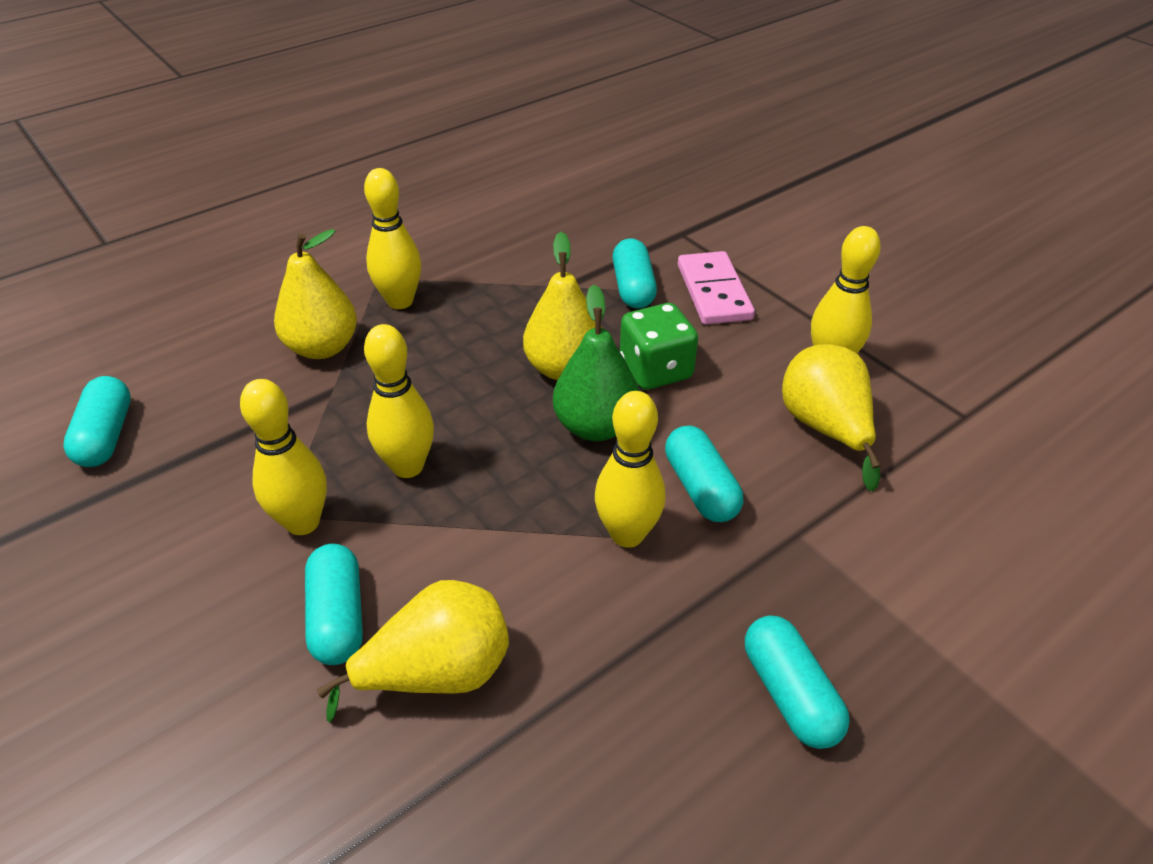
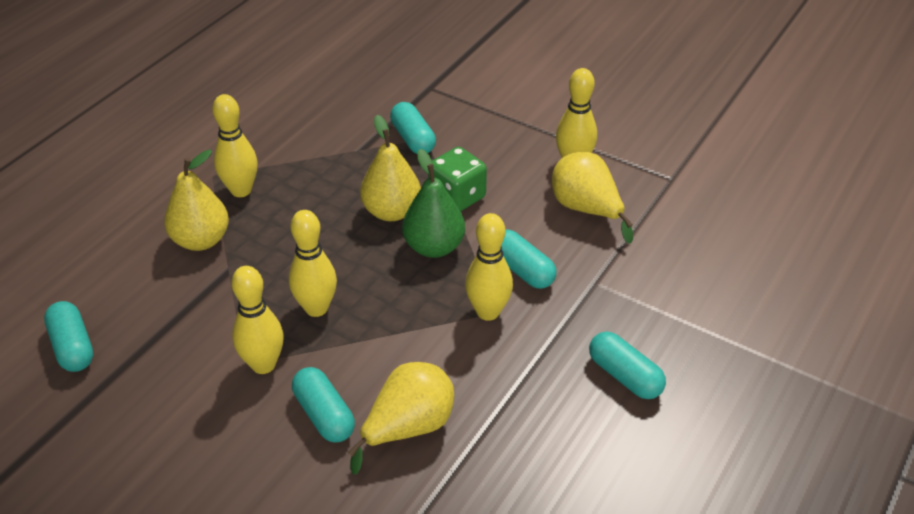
camera: 20 degrees left, 0 degrees up
pink domino [678,251,755,325] -> none

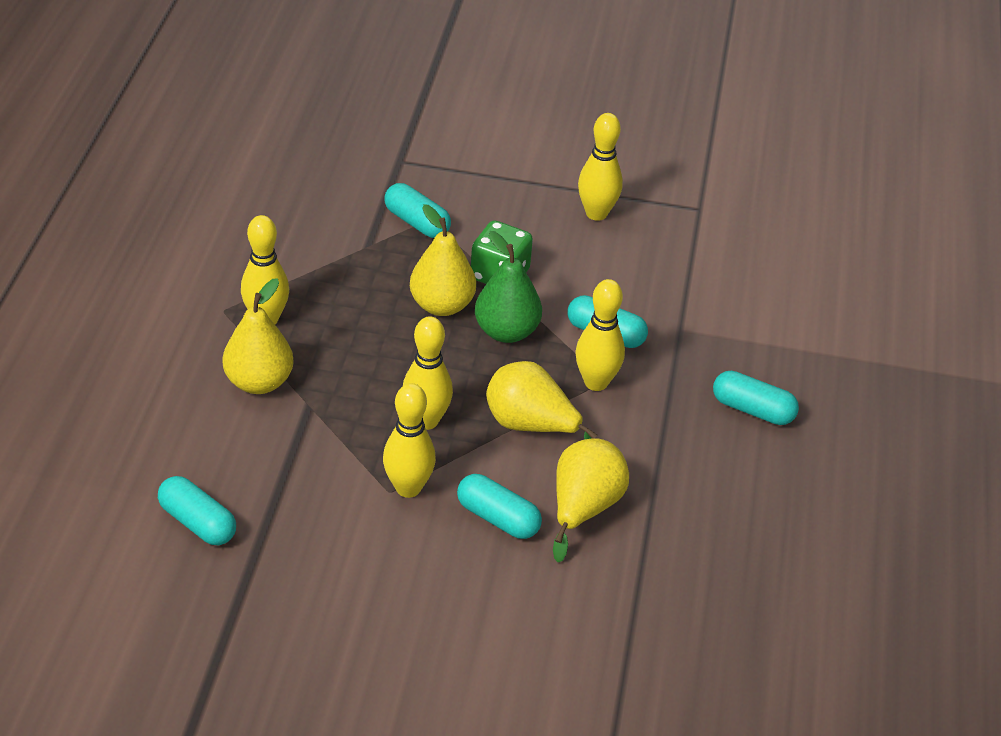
camera: 25 degrees left, 0 degrees up
yellow pear [552,152,633,243] -> yellow pear moved to [486,361,597,439]

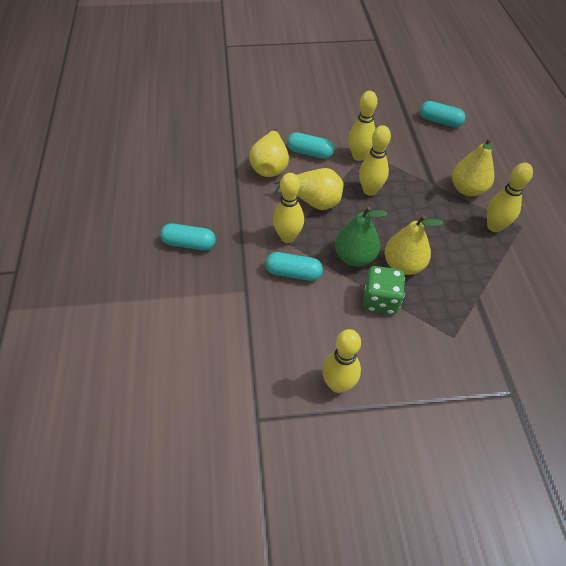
camera: 165 degrees right, 10 degrees up
turquoise capsule [385,183,451,238] -> none

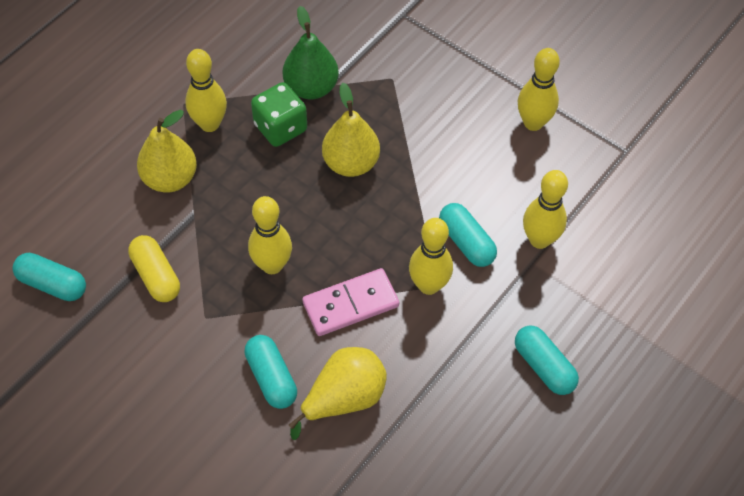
camera: 135 degrees left, 5 degrees up
yellow pear [273,168,344,210] -> pink domino [302,268,399,336]
green pear [335,207,387,267] -> green pear moved to [283,6,339,99]
yellow bowling pin [348,91,378,161] -> yellow bowling pin moved to [523,170,568,249]
green dice [363,266,405,314] -> green dice moved to [251,82,307,147]
turquoise capsule [420,101,466,127] -> turquoise capsule turned 45 degrees counterclockwise [12,253,86,301]
none -> yellow capsule [128,235,180,302]

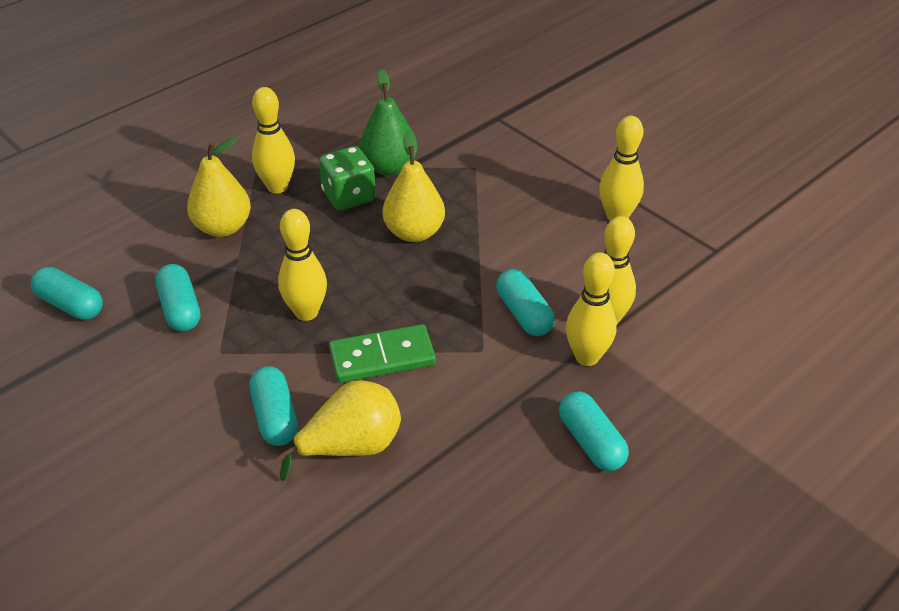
camera: 10 degrees right, 15 degrees down
yellow capsule [128,235,180,302] -> turquoise capsule [155,264,200,331]
pink domino [302,268,399,336] -> green domino [329,324,436,383]
yellow bowling pin [409,218,453,295] -> yellow bowling pin moved to [566,252,617,366]

